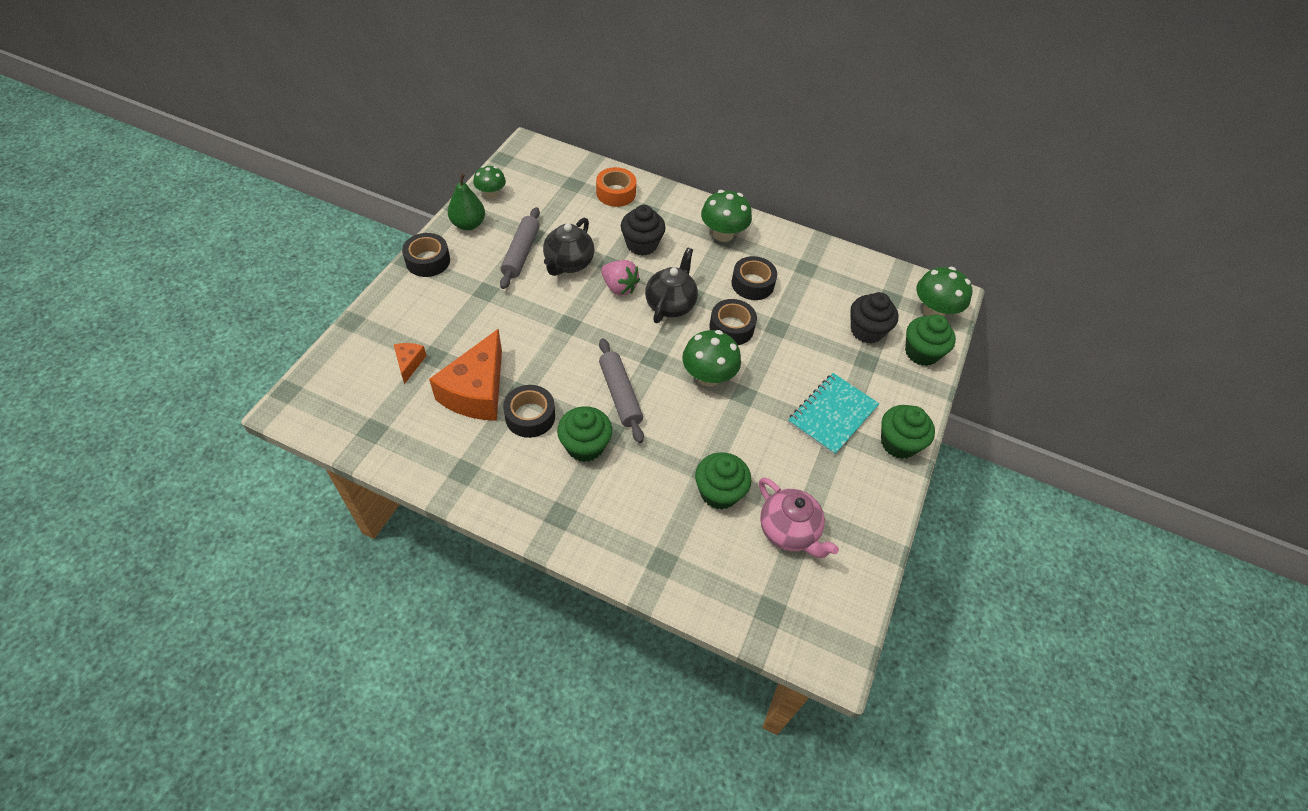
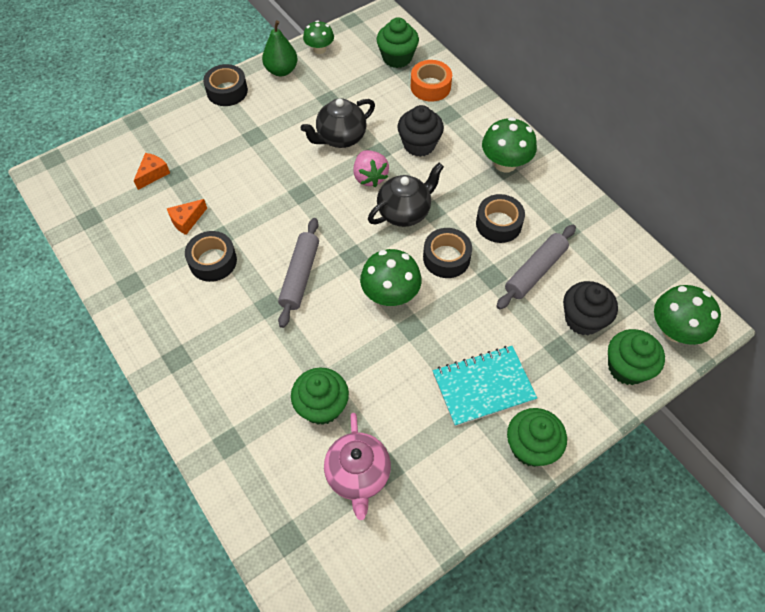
camera: 35 degrees right, 5 degrees up
orange cheese [429,329,502,421] -> orange cheese [167,199,207,235], size x0.46
grey rolling pin [500,207,540,289] -> grey rolling pin moved to [496,225,576,309]
green cupcake [557,406,612,462] -> green cupcake moved to [377,17,419,68]

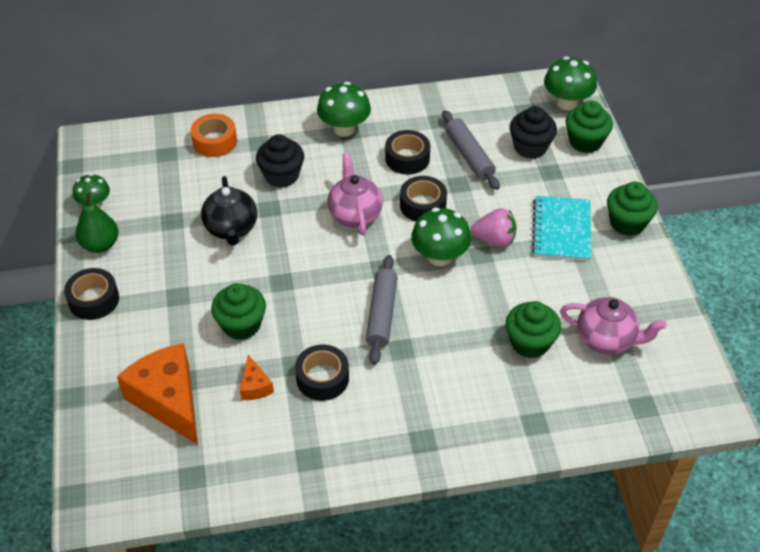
camera: 65 degrees left, 10 degrees down
orange cheese [134,153,170,190] -> orange cheese [117,343,198,445], size x2.19
grey rolling pin [278,218,319,328] -> grey rolling pin turned 60 degrees clockwise [366,255,398,364]
pink strawberry [353,150,389,187] -> pink strawberry moved to [471,208,517,247]
black teapot [368,163,444,227] -> pink teapot [327,153,383,235]
green cupcake [377,17,419,68] -> green cupcake moved to [211,283,266,340]

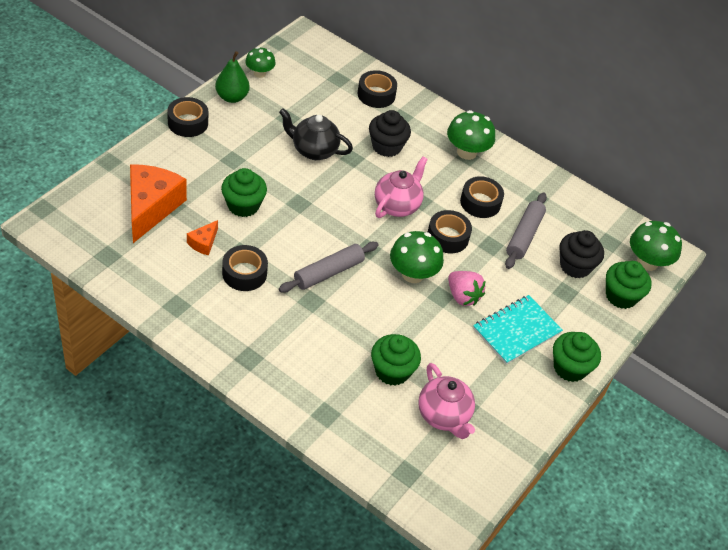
camera: 40 degrees right, 0 degrees up
orange tape [191,114,237,157] -> black tape [358,70,397,108]
black teapot [201,176,257,245] -> black teapot turned 75 degrees clockwise [279,108,353,160]

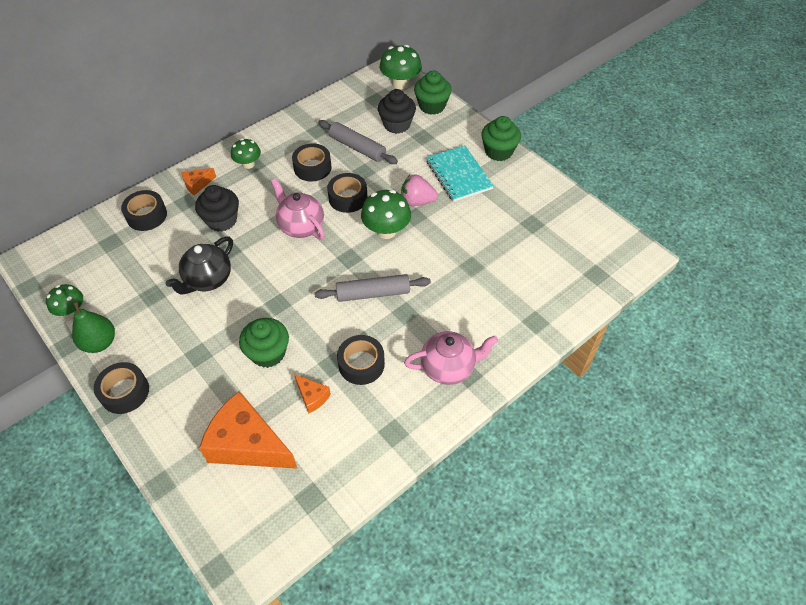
camera: 70 degrees left, 5 degrees up
grey rolling pin [279,242,379,293] -> grey rolling pin turned 75 degrees counterclockwise [314,274,431,302]
green cupcake [371,334,421,386] -> none
pink teapot [418,363,475,439] -> pink teapot moved to [404,331,498,385]
green mushroom [447,110,495,160] -> green mushroom [231,138,261,169], size x0.64
pink strawberry [448,271,485,306] -> pink strawberry turned 150 degrees counterclockwise [401,175,438,206]
none -> orange cheese [182,168,216,195]

